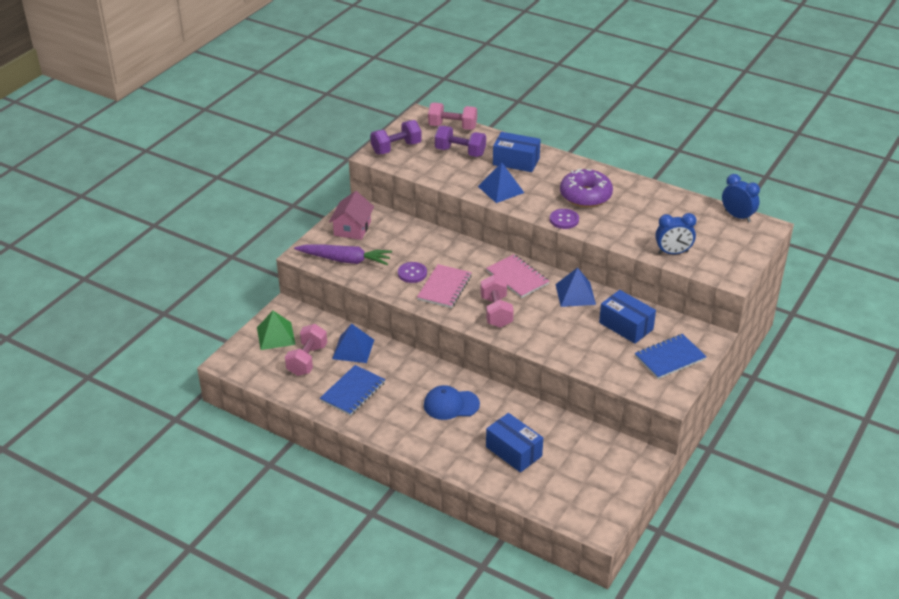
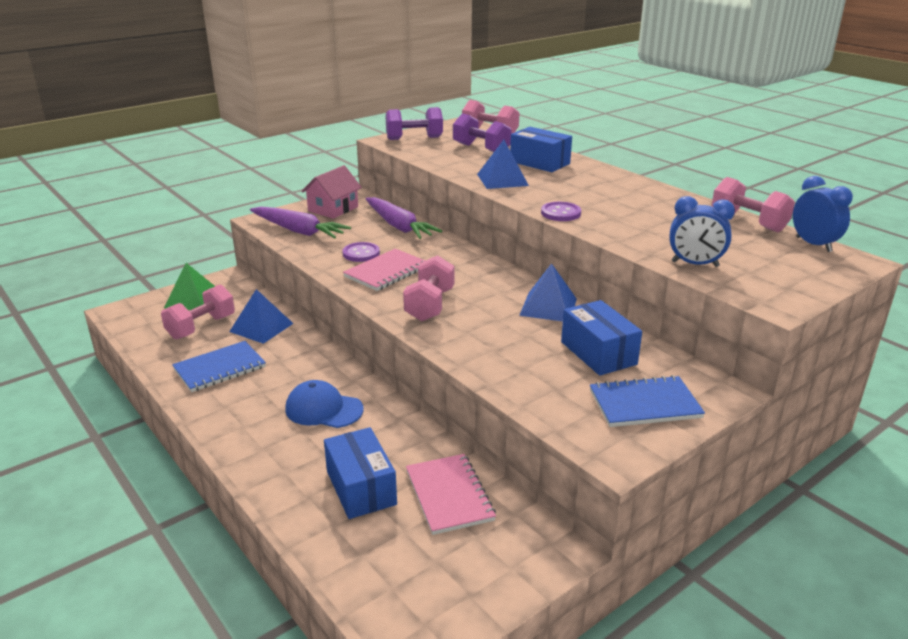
camera: 20 degrees right, 10 degrees down
pink notebook [486,254,549,298] -> pink notebook moved to [406,454,496,535]
purple donut [560,169,613,207] -> none
none -> purple carrot [366,197,442,239]
none -> pink dumbbell [711,177,795,232]

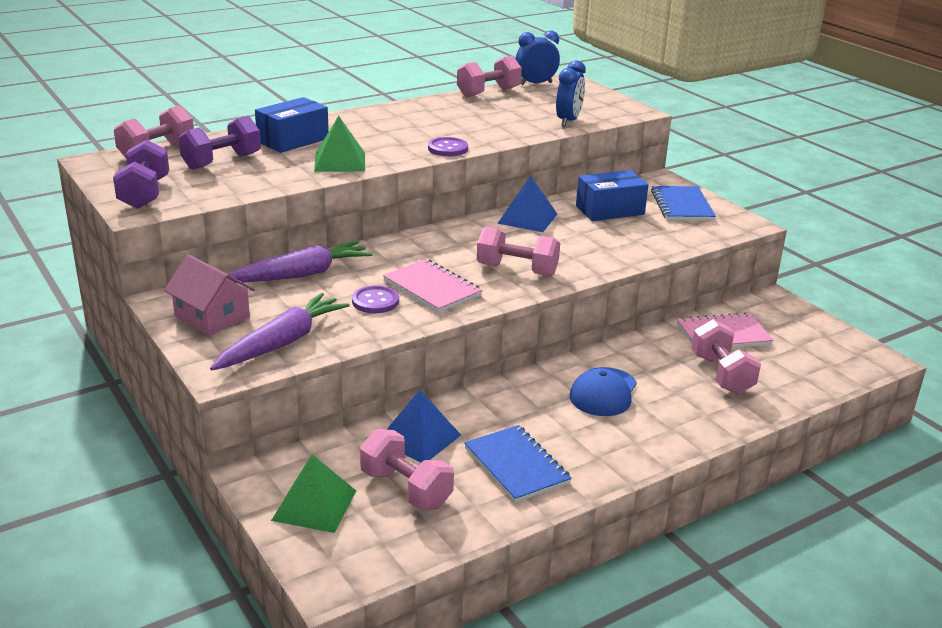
camera: 85 degrees left, 0 degrees up
blue box [324,427,397,519] -> pink dumbbell [691,319,761,395]
blue pyramid [477,140,529,189] -> green pyramid [314,116,365,172]

